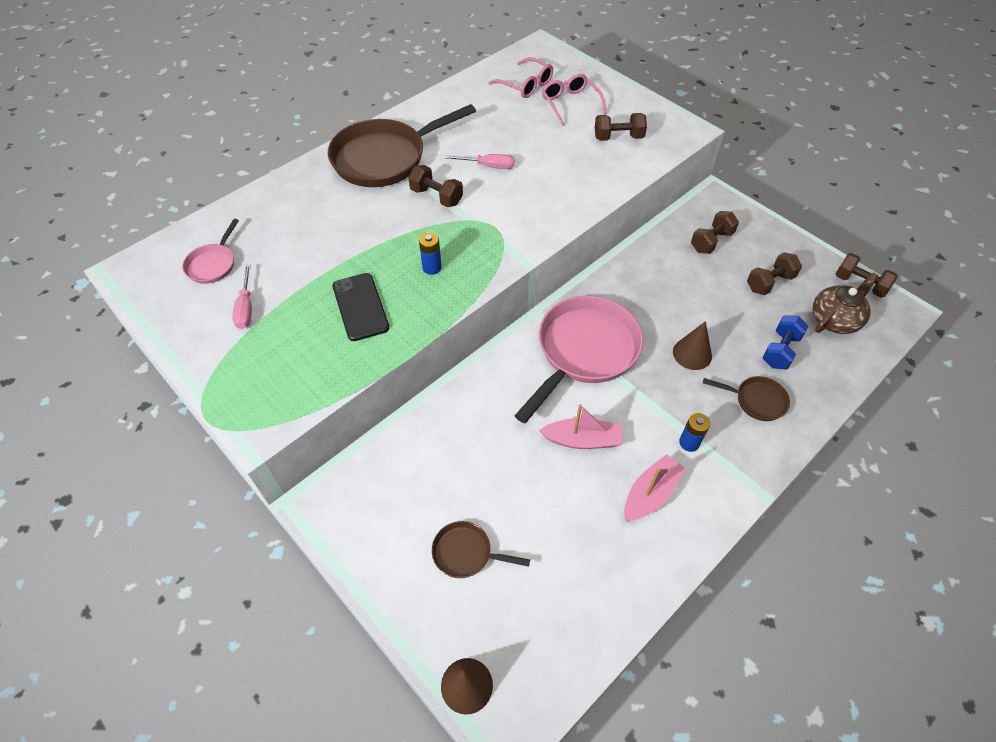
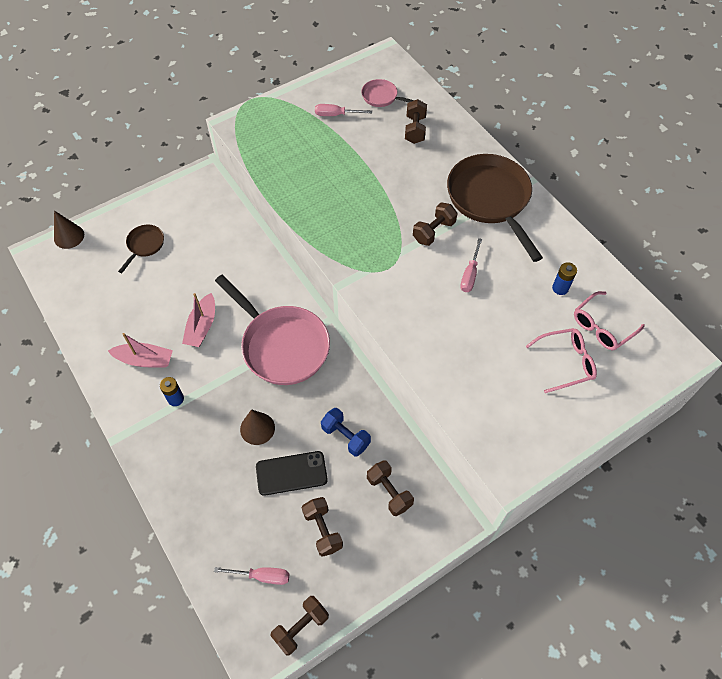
camera: 100 degrees right, 5 degrees up
black phone [332,273,389,341] -> black phone moved to [256,451,328,496]
blue battery [419,232,442,275] -> blue battery moved to [552,262,577,295]
brown dumbbell [595,113,647,141] -> brown dumbbell moved to [405,99,427,144]
pink boat [624,454,686,521] -> pink boat turned 45 degrees counterclockwise [108,333,173,367]
brown pan [703,376,790,421] -> none
blue dumbbell [763,315,808,369] -> blue dumbbell moved to [321,408,371,457]
brown teapot [813,273,878,334] -> pink screwdriver [214,567,290,585]

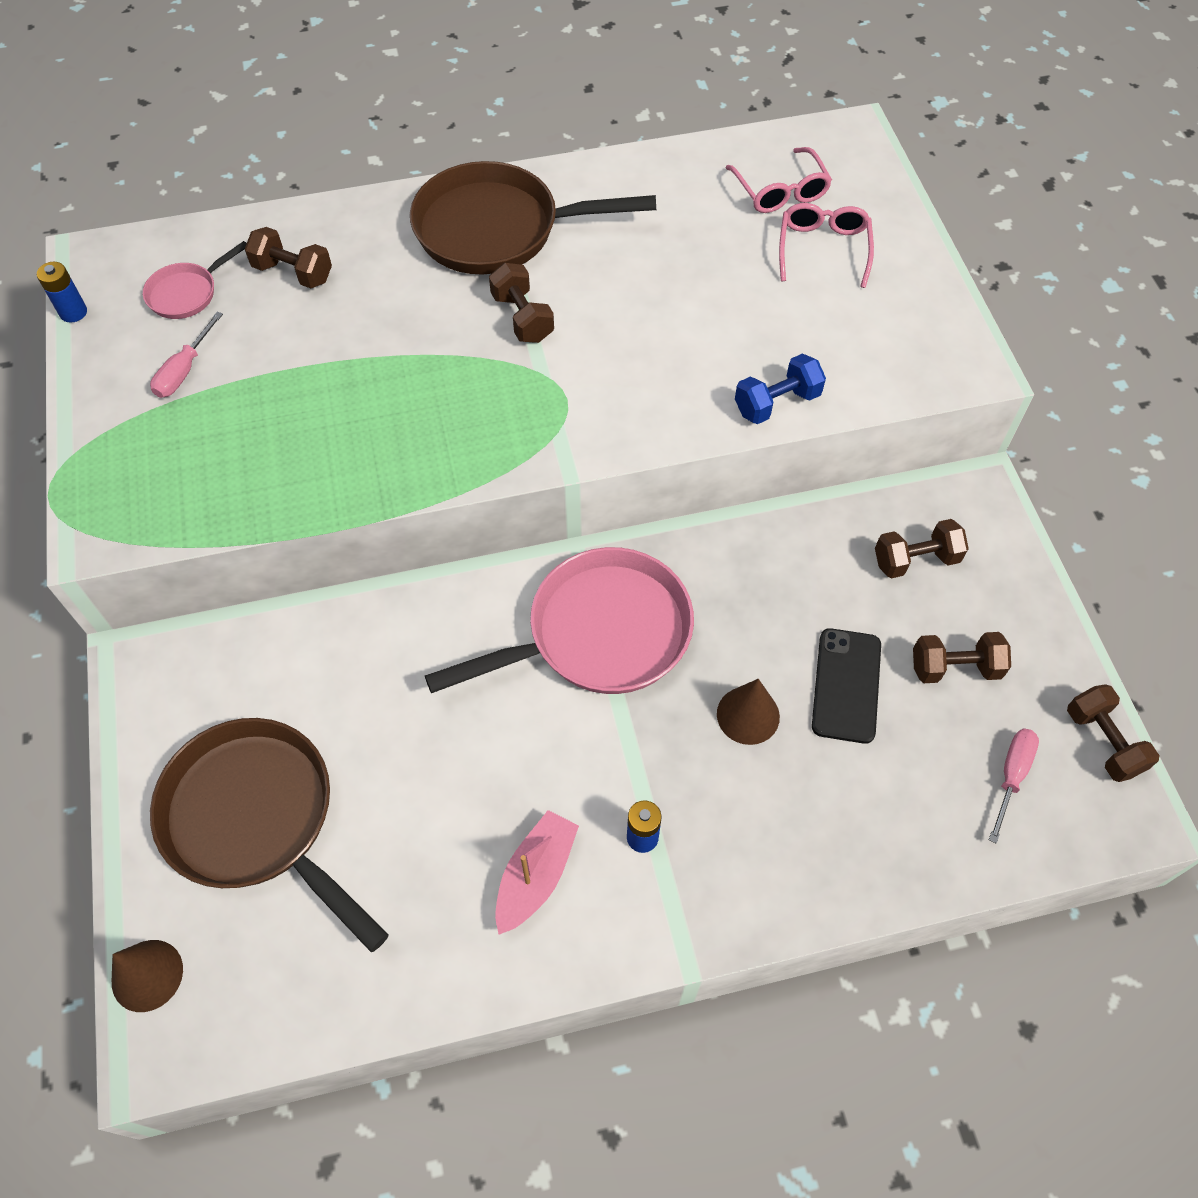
camera: 70 degrees left, 0 degrees up
brown pan [118,225,164,273] -> brown pan [150,718,389,952], size x2.13
pink boat [182,293,215,347] -> none
blue dumbbell [321,408,371,457] -> blue dumbbell moved to [735,354,826,424]
pink screwdriver [460,238,482,292] -> none
blue battery [552,262,577,295] -> blue battery moved to [37,262,87,322]

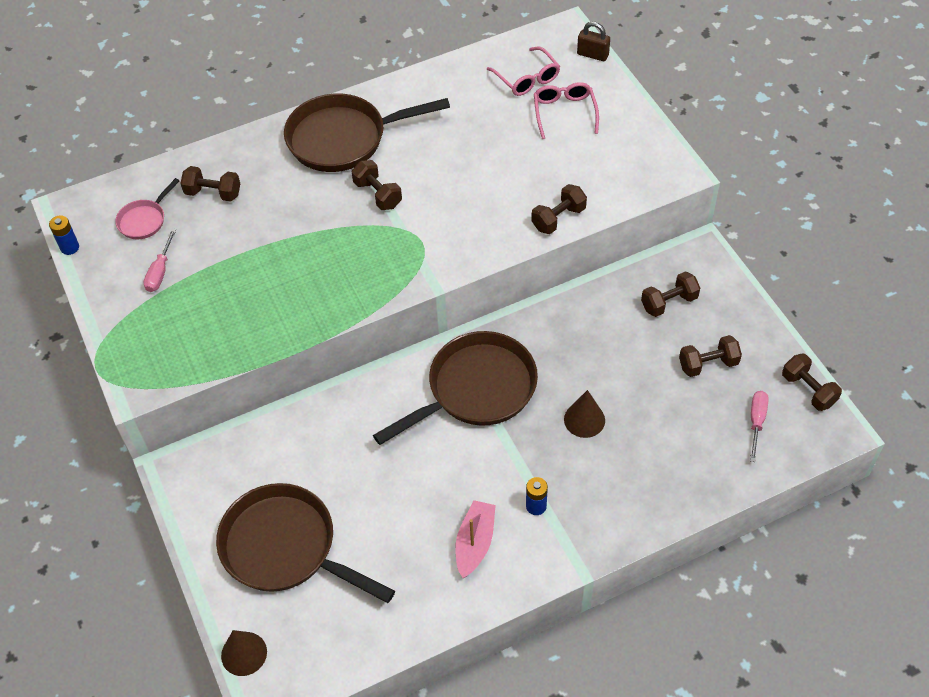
camera: 10 degrees left, 5 degrees down
pink pan [425,547,694,694] -> brown pan [373,331,538,445]
blue dumbbell [735,354,826,424] -> brown dumbbell [531,184,587,234]
black phone [812,628,881,744] -> none
none -> brown padlock [577,22,610,61]

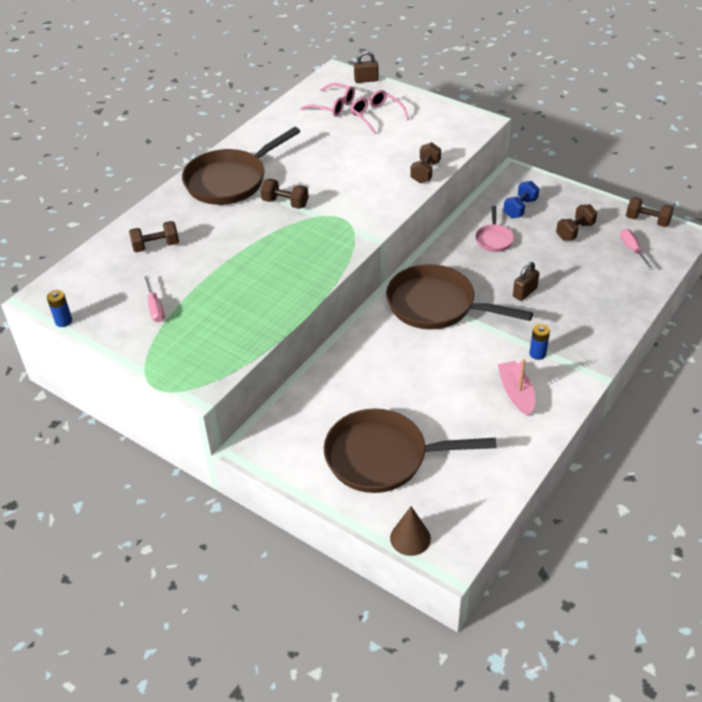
camera: 30 degrees left, 10 degrees down
pink pan [115,178,179,239] -> pink pan moved to [475,206,514,252]
brown pan [373,331,538,445] -> brown pan turned 90 degrees counterclockwise [386,264,533,329]
brown cone [564,390,605,438] -> brown padlock [513,262,539,301]
brown dumbbell [641,271,700,317] -> blue dumbbell [503,181,539,218]

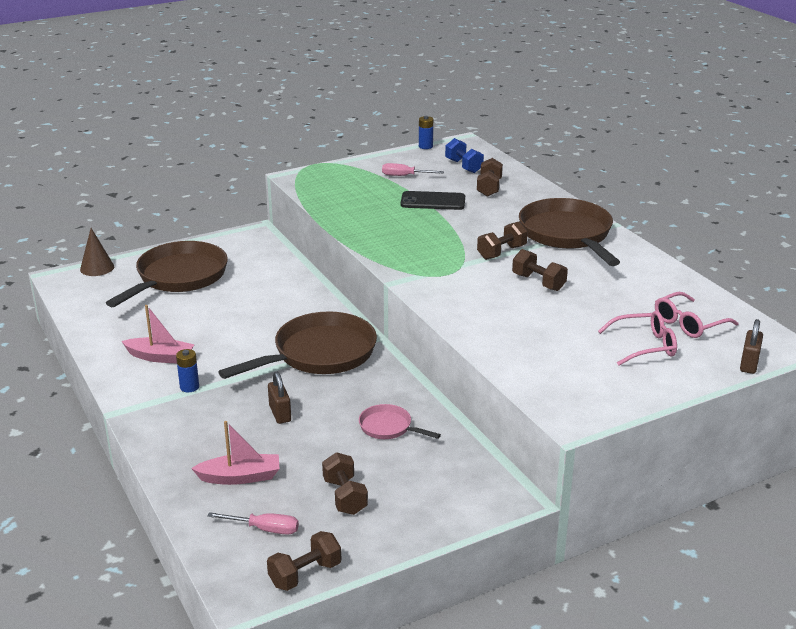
camera: 115 degrees right, 15 degrees down
brown dumbbell [410,142,441,183] -> brown dumbbell moved to [512,249,568,291]
blue dumbbell [503,181,539,218] -> blue dumbbell moved to [445,138,484,173]
none -> pink boat [191,421,279,485]
none -> black phone [401,191,465,210]

